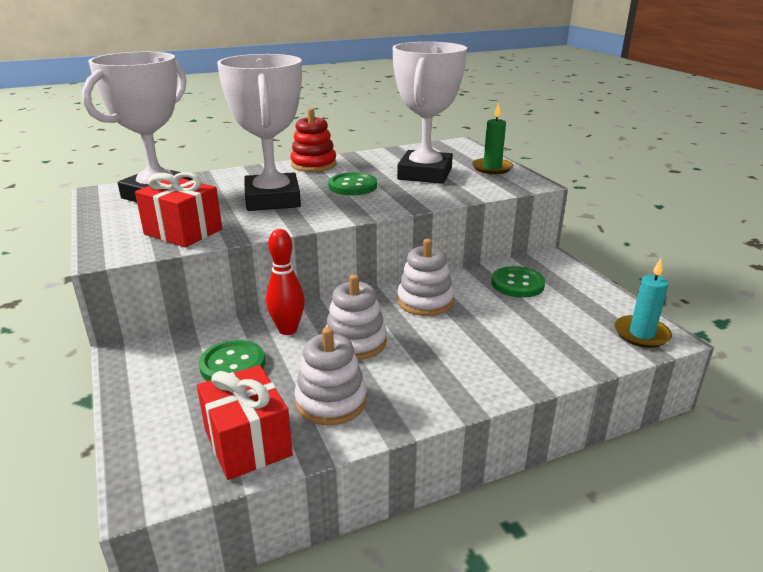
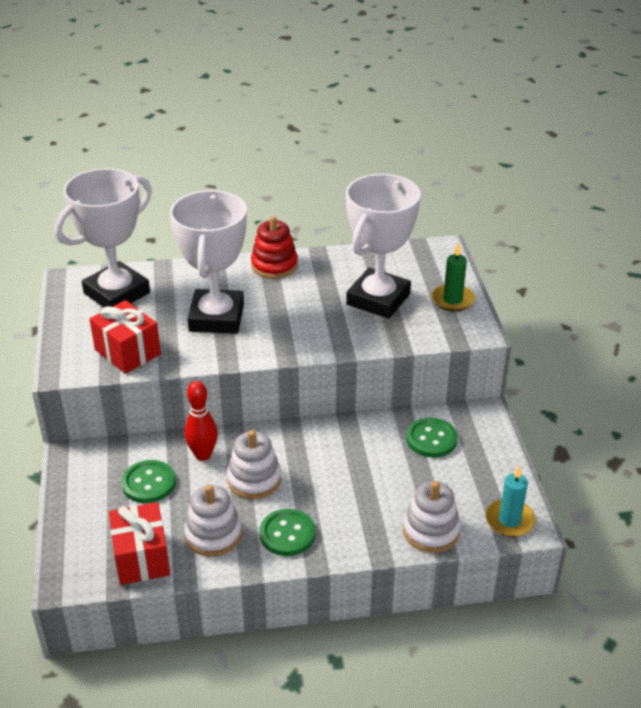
camera: 15 degrees right, 10 degrees up
green button [328,172,377,195] -> green button moved to [260,509,315,556]
white stacking toy [397,239,454,316] -> white stacking toy moved to [403,481,461,553]

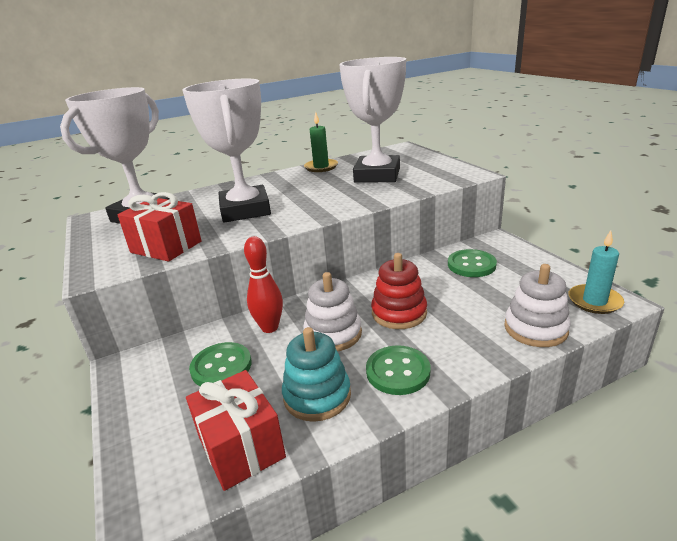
camera: 15 degrees left, 10 degrees down
white stacking toy [184,485,242,556] -> turquoise stacking toy [282,327,351,422]
red stacking toy [251,216,298,279] -> red stacking toy moved to [371,253,427,329]
green candle [432,243,475,312] -> green candle moved to [304,112,338,172]

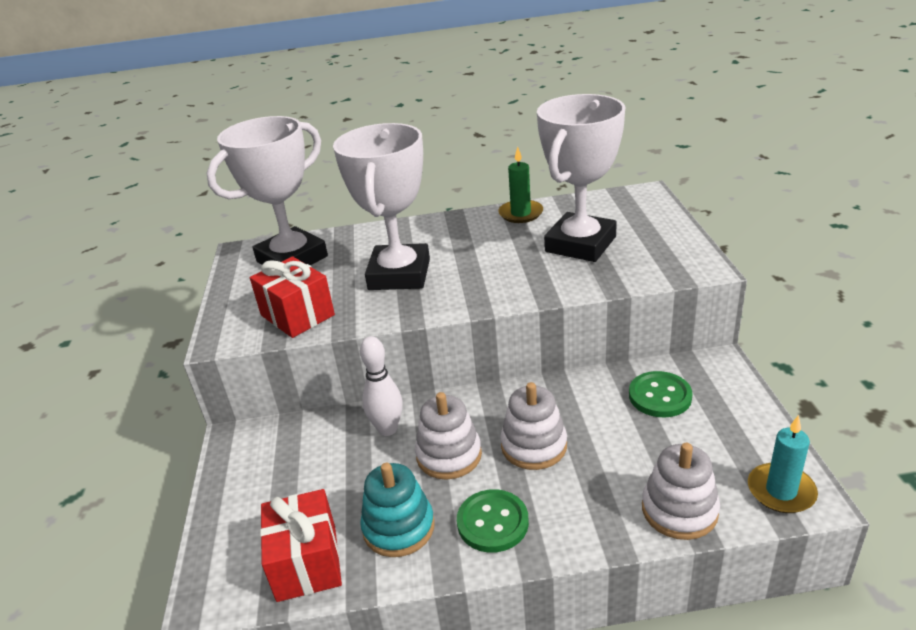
camera: 20 degrees right, 5 degrees up
green button [189,342,252,386] -> none
red bowling pin [244,236,283,333] -> white bowling pin [360,336,402,436]
red stacking toy [371,253,427,329] -> white stacking toy [500,382,567,470]

